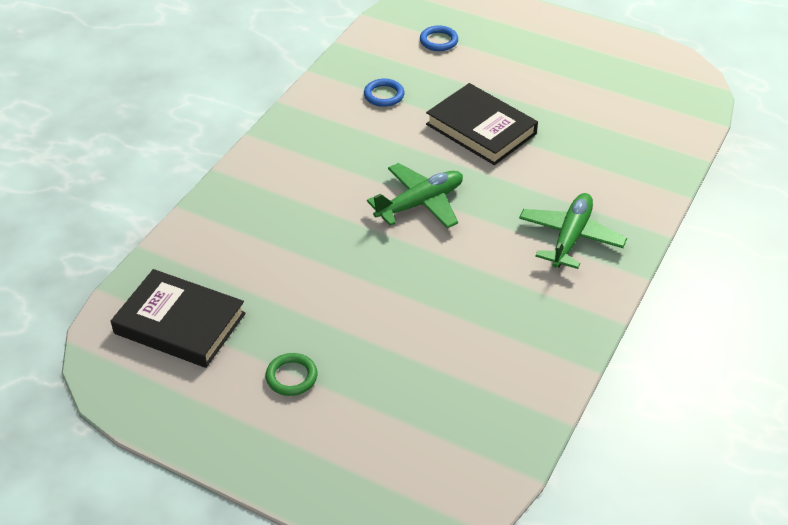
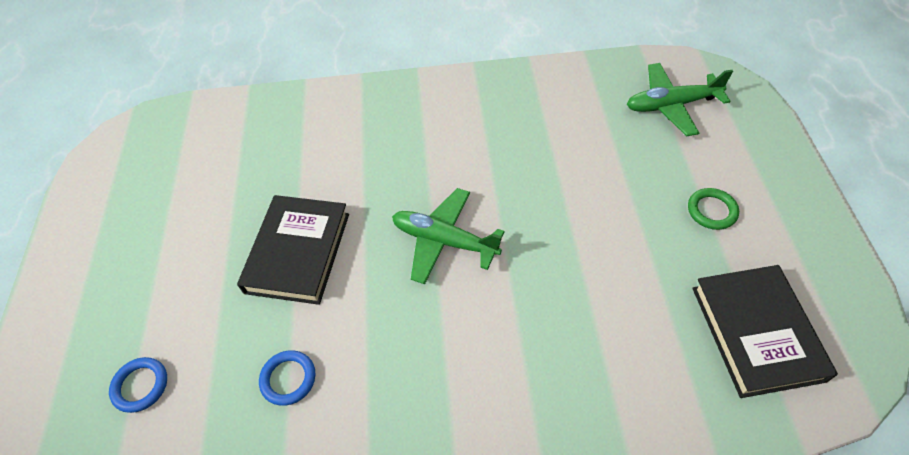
camera: 120 degrees left, 10 degrees up
green plane [519,193,627,269] -> green plane moved to [627,63,733,136]

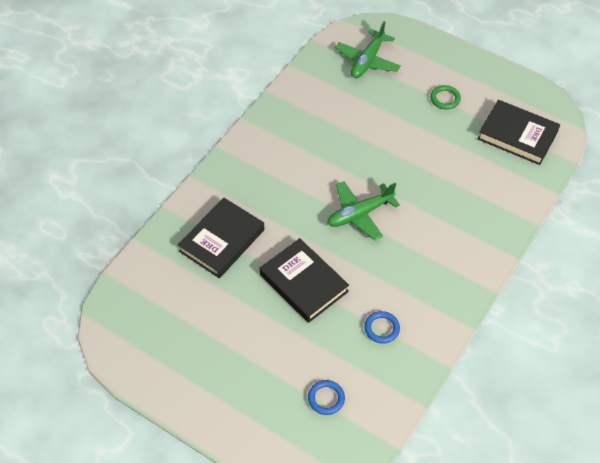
camera: 55 degrees left, 0 degrees up
none -> black book [178,197,264,278]

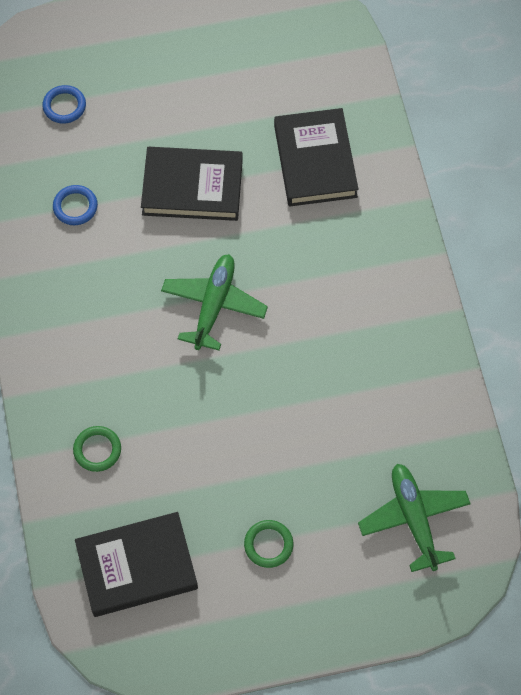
camera: 135 degrees right, 10 degrees up
none -> green ring [73,426,121,472]

